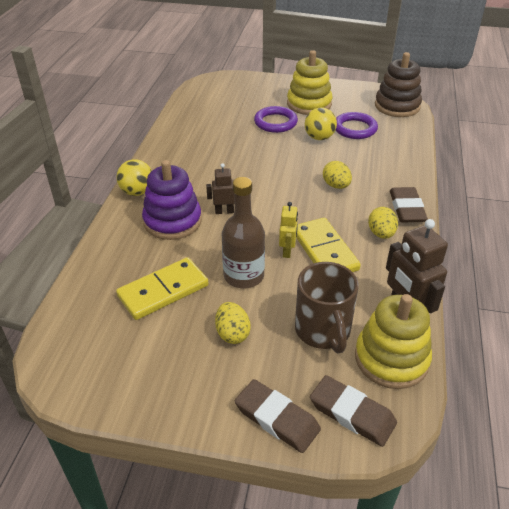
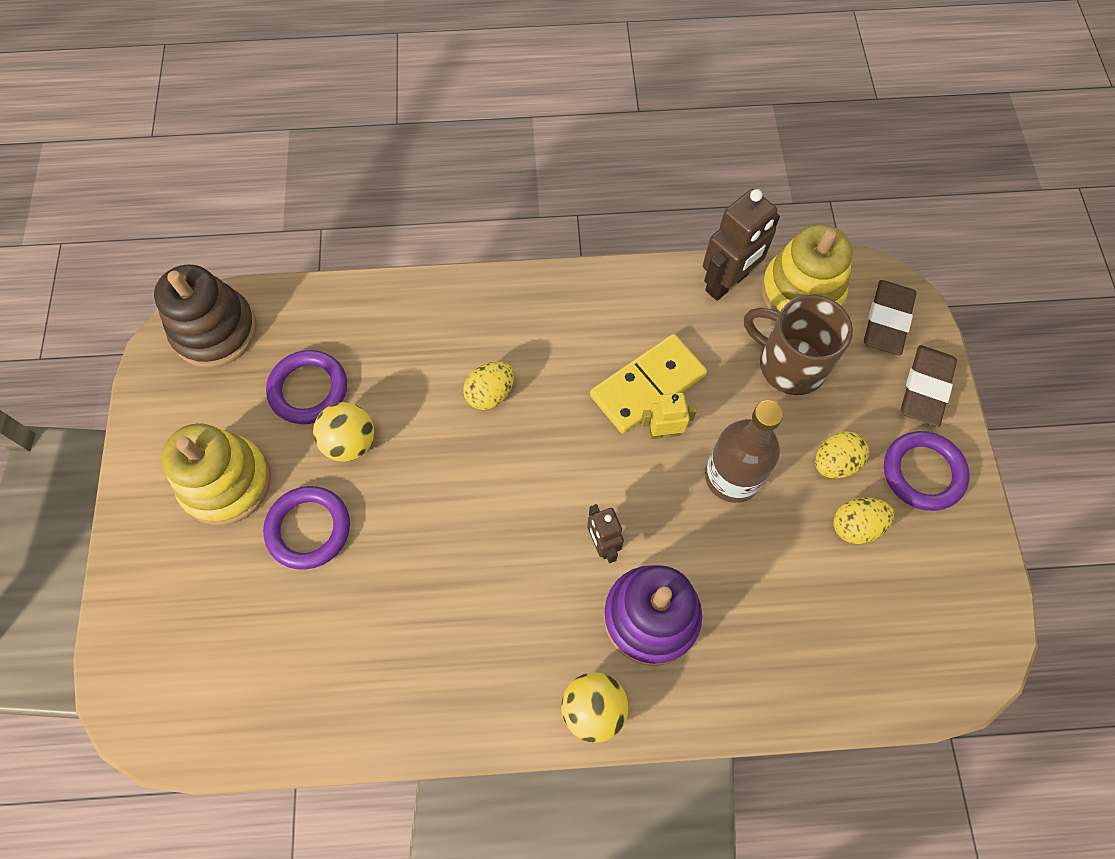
camera: 105 degrees left, 25 degrees up
yellow domino [116,257,209,320] -> none
brown mug [295,262,359,353] -> brown mug turned 120 degrees counterclockwise [744,295,853,395]
yellow egg [368,207,398,239] -> yellow egg moved to [834,498,894,544]
brown eraser [390,187,428,223] -> none
none -> purple ring [884,431,970,511]

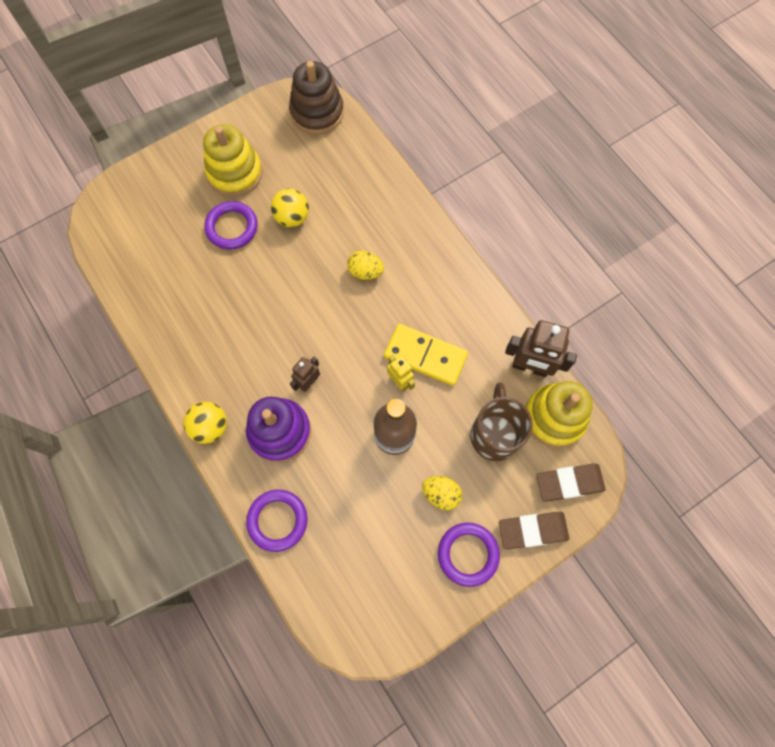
camera: 60 degrees right, 5 degrees up
purple ring [266,350,347,424] -> purple ring moved to [246,490,307,552]
yellow egg [834,498,894,544] -> none

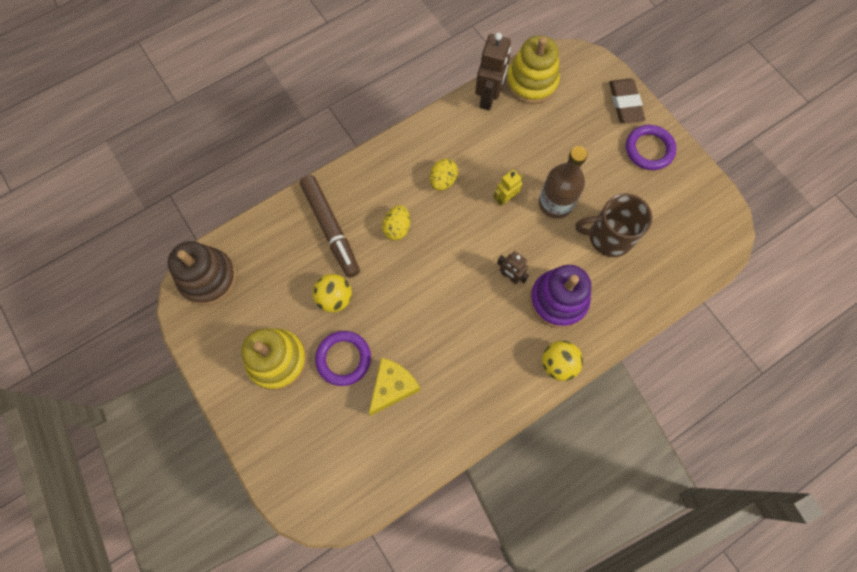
camera: 90 degrees left, 0 degrees up
purple ring [246,490,307,552] -> none
yellow domino [384,324,468,386] -> none
yellow egg [422,476,462,510] -> yellow egg moved to [430,158,458,191]
brown mug [470,382,533,461] -> brown mug moved to [575,193,652,257]
brown eraser [537,464,606,501] -> none
none -> brown marker [300,175,360,278]
none -> yellow cheese [369,358,420,416]

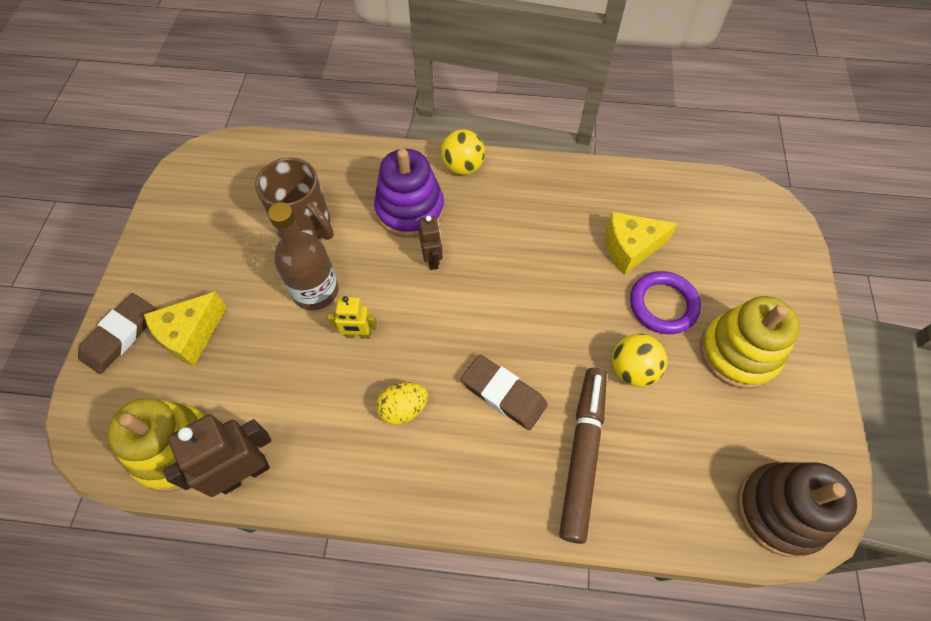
camera: 140 degrees left, 10 degrees down
yellow egg [382,205,410,240] -> brown eraser [461,355,548,430]
purple ring [626,125,676,170] -> none
none -> yellow cheese [144,291,227,366]

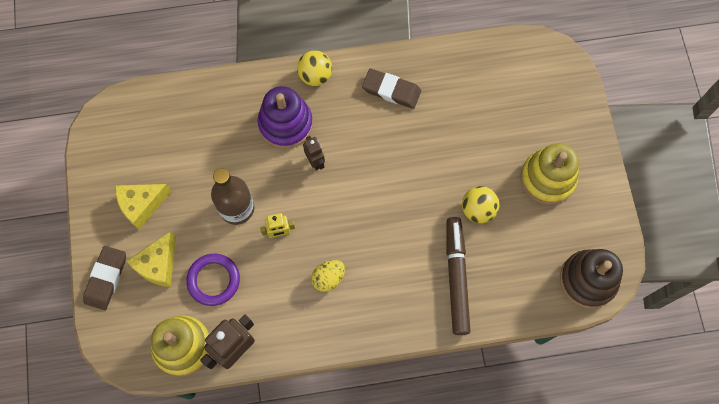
camera: 15 degrees left, 10 degrees up
brown mug [255,158,334,240] -> none
brown eraser [461,355,548,430] -> brown eraser moved to [362,69,421,109]
yellow cheese [605,212,678,275] -> yellow cheese moved to [115,184,172,230]
purple ring [630,271,701,334] -> purple ring moved to [186,254,240,306]

